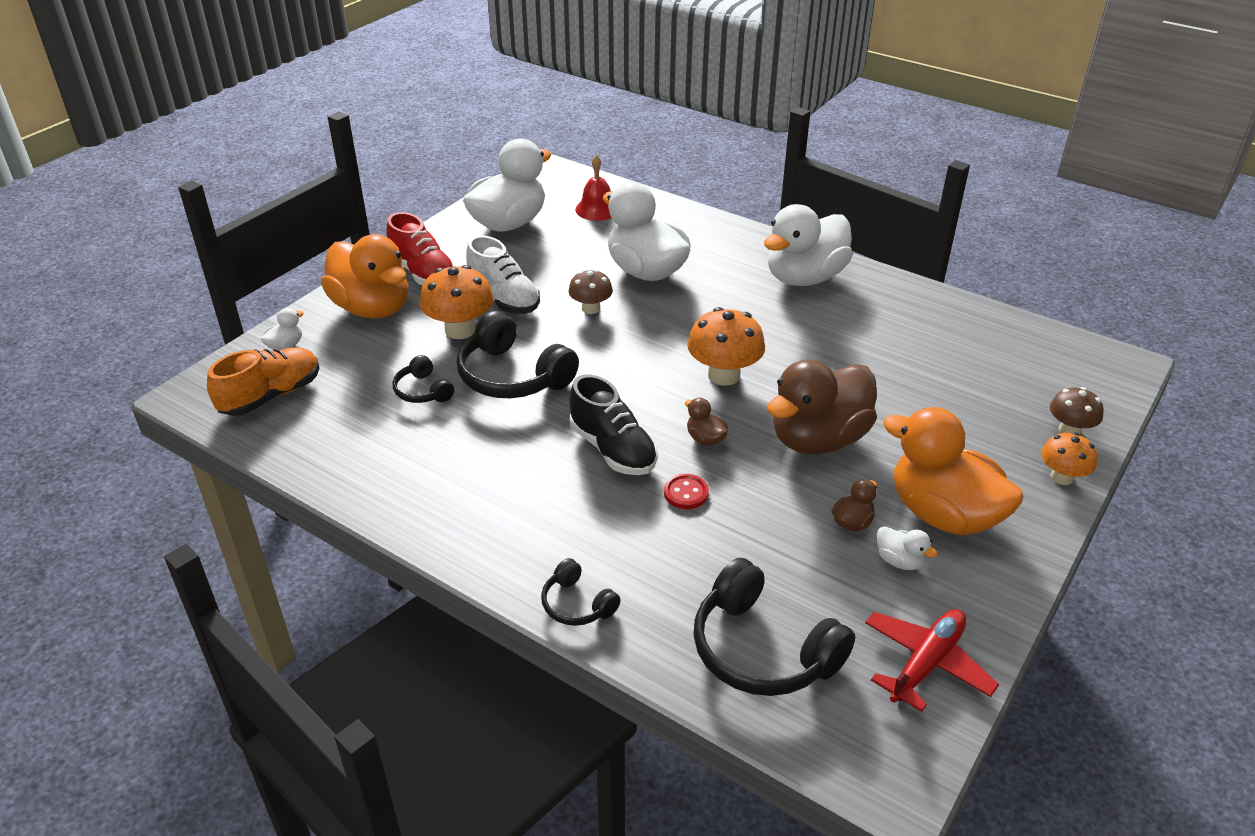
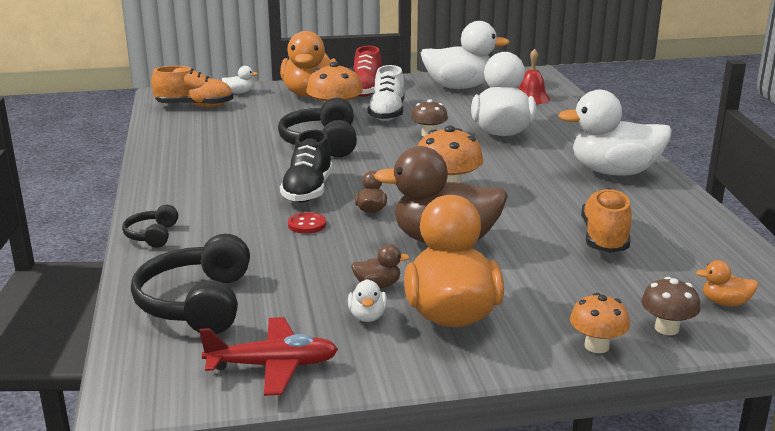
camera: 45 degrees right, 15 degrees down
black headphones [392,355,454,403] -> none
none -> orange shoe [581,188,631,253]
none -> orange duck [696,260,758,306]

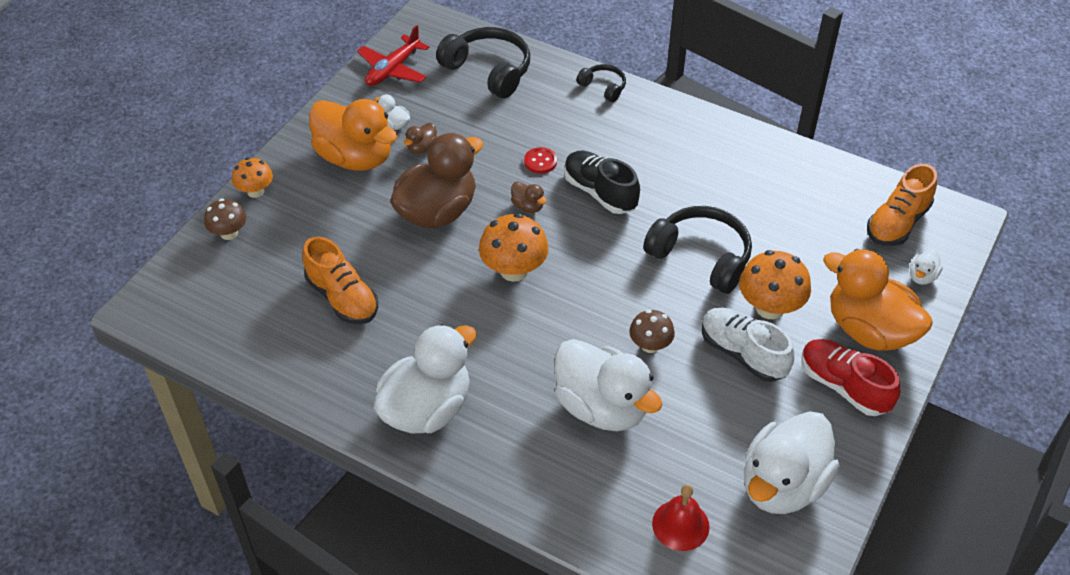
camera: 130 degrees right, 25 degrees up
orange duck [696,260,758,306] -> none

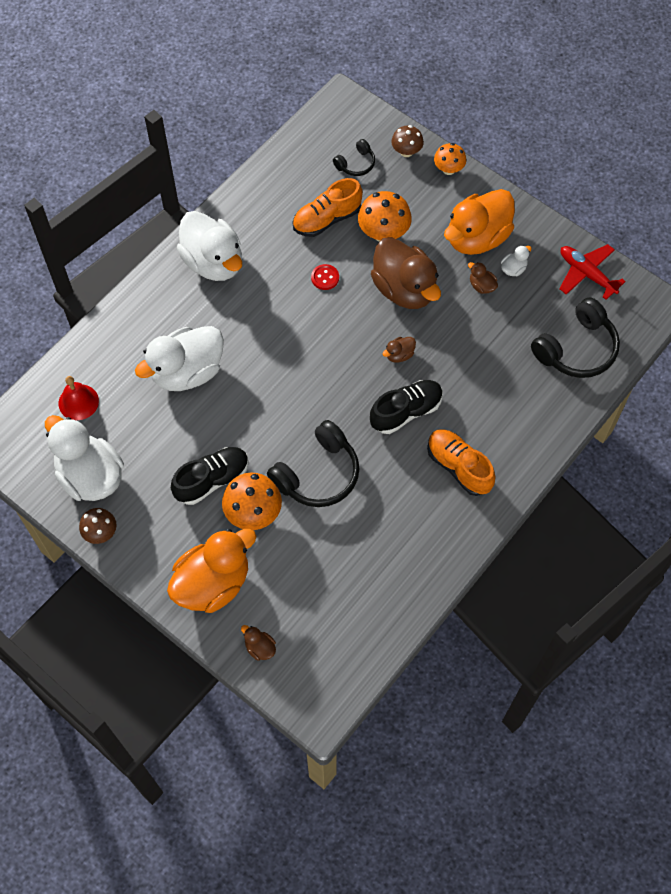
camera: 100 degrees right, 15 degrees up
orange mushroom [479,213,549,282] -> orange mushroom moved to [358,191,412,242]
red button [524,147,557,174] -> red button moved to [311,264,339,290]
black headphones [576,64,626,102] -> black headphones moved to [333,139,375,176]
brown mushroom [629,310,675,353] -> brown mushroom moved to [79,508,117,544]
white shoe [702,308,794,382] -> black shoe [171,447,249,505]
red shoe [802,339,900,416] -> none
orange shoe [867,164,937,246] -> orange shoe moved to [427,429,496,496]
white duck [910,249,943,285] -> brown duck [241,625,276,661]

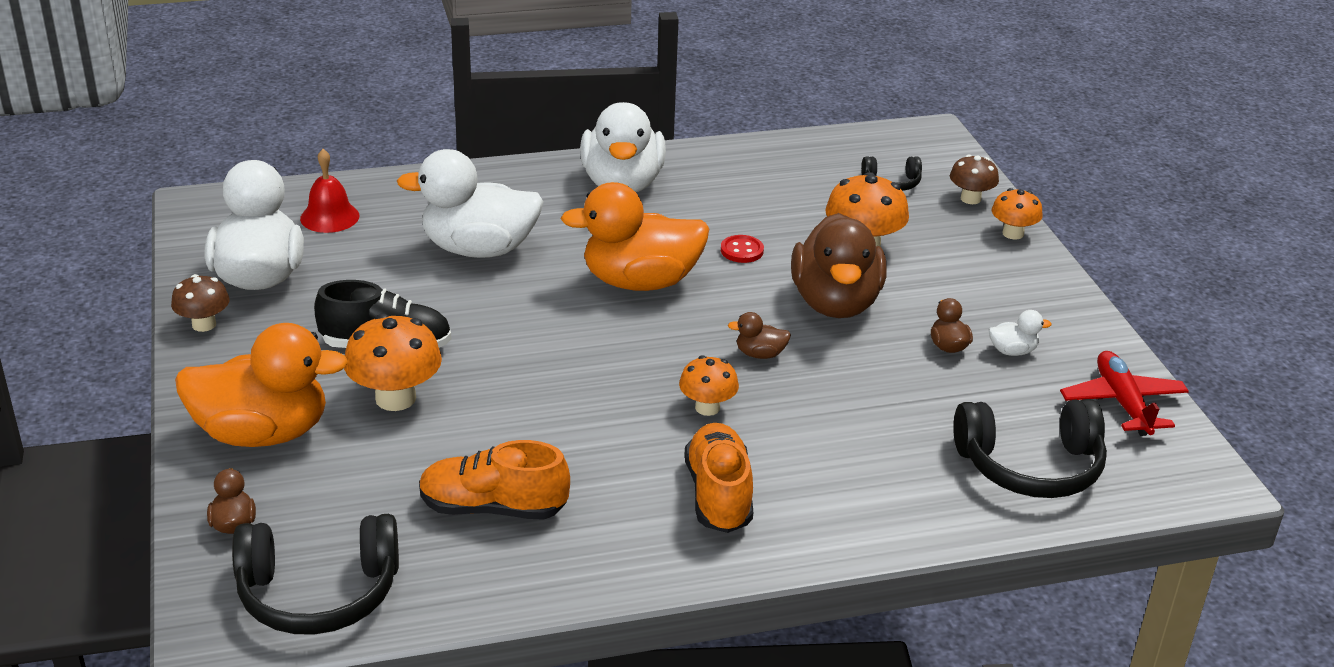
camera: 35 degrees right, 30 degrees down
black headphones [267,420,359,507] -> black headphones moved to [232,514,399,635]
orange shoe [293,178,363,237] -> orange shoe moved to [419,440,570,520]
black shoe [370,380,443,434] -> orange mushroom [679,355,739,416]
orange duck [444,189,515,255] -> orange duck moved to [561,182,709,291]

